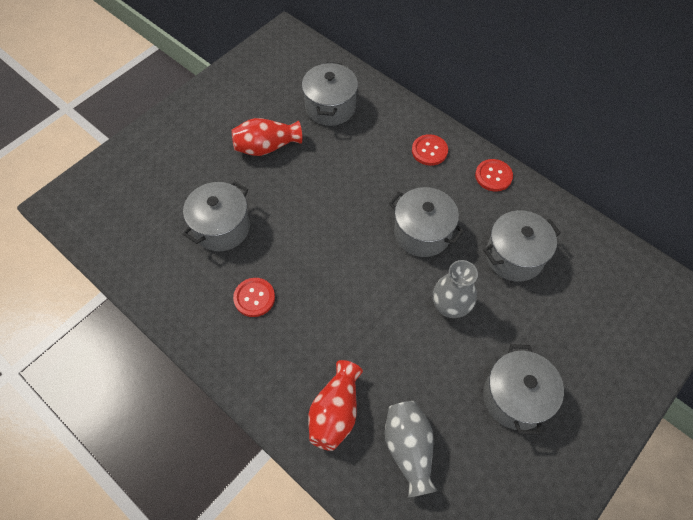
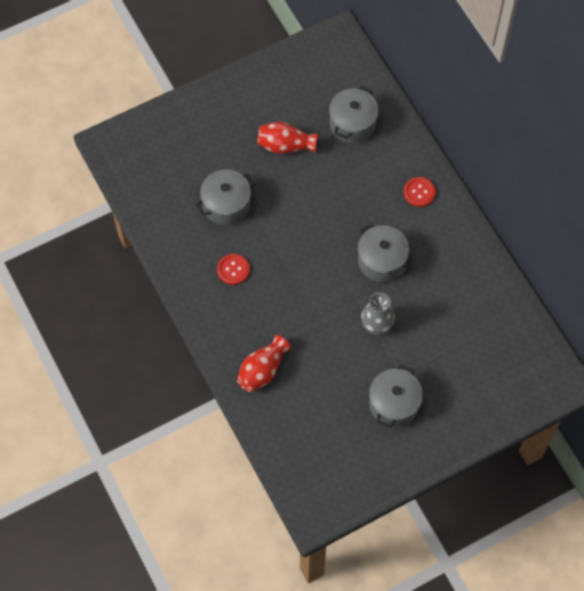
camera: 20 degrees right, 5 degrees up
grey vase [385,401,438,498] -> none
red button [475,159,513,192] -> none
grey pot [483,210,561,282] -> none

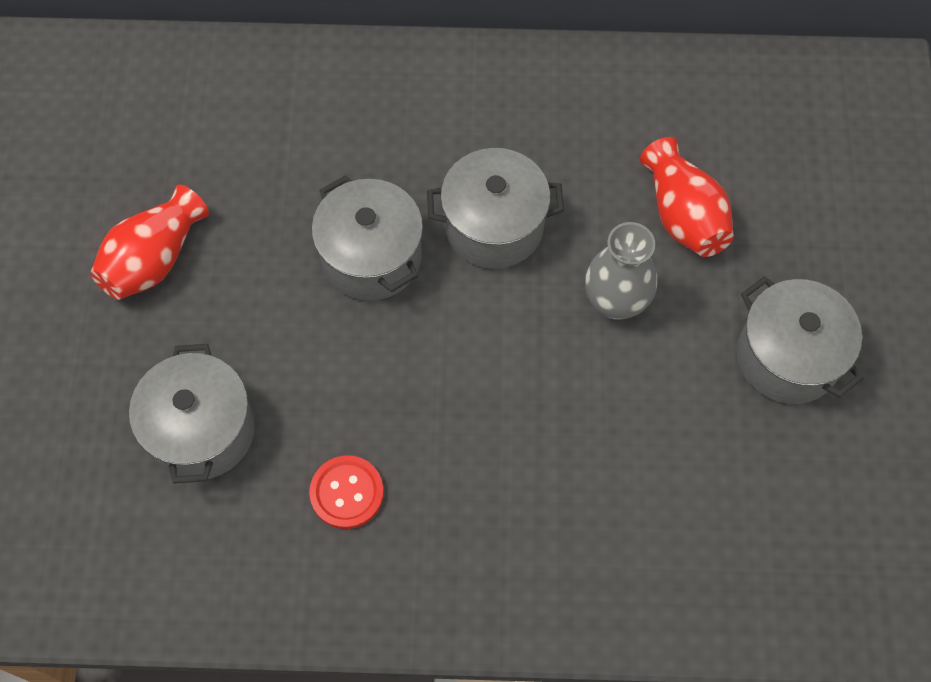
camera: 60 degrees left, 0 degrees up
red vase [237,335,291,392] -> red vase moved to [640,137,734,257]
grey pot [329,86,379,144] -> grey pot moved to [312,175,423,301]
red button [404,177,436,207] -> none

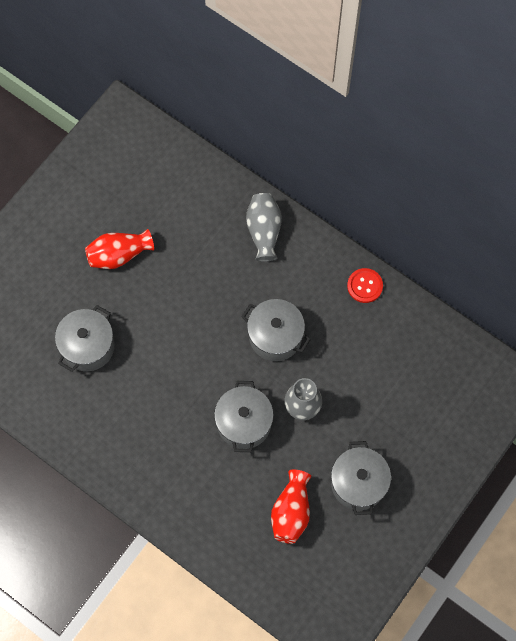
camera: 35 degrees right, 5 degrees up
red button [309,455,384,529] -> red button moved to [347,268,383,303]
grey pot [312,175,423,301] -> grey pot moved to [214,381,274,452]
red vase [640,137,734,257] -> red vase moved to [271,470,311,544]
none -> grey vase [246,193,282,262]

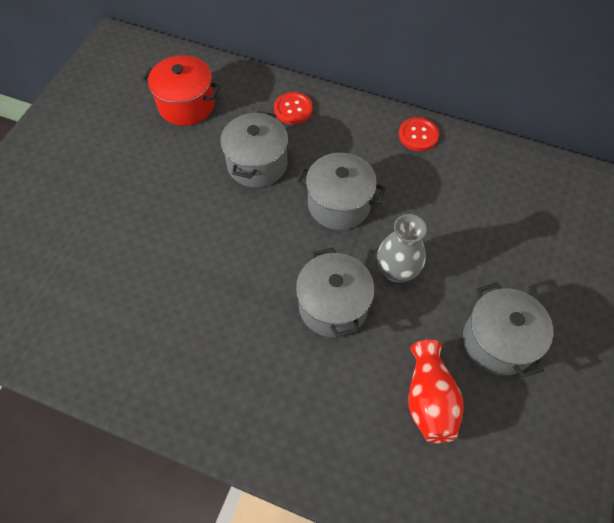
camera: 15 degrees left, 10 degrees down
grey pot [55,305,115,372] -> grey pot moved to [220,111,288,187]
red vase [85,229,154,269] -> none
grey vase [246,193,282,262] -> red button [274,92,313,124]
none -> red pot [142,55,221,126]

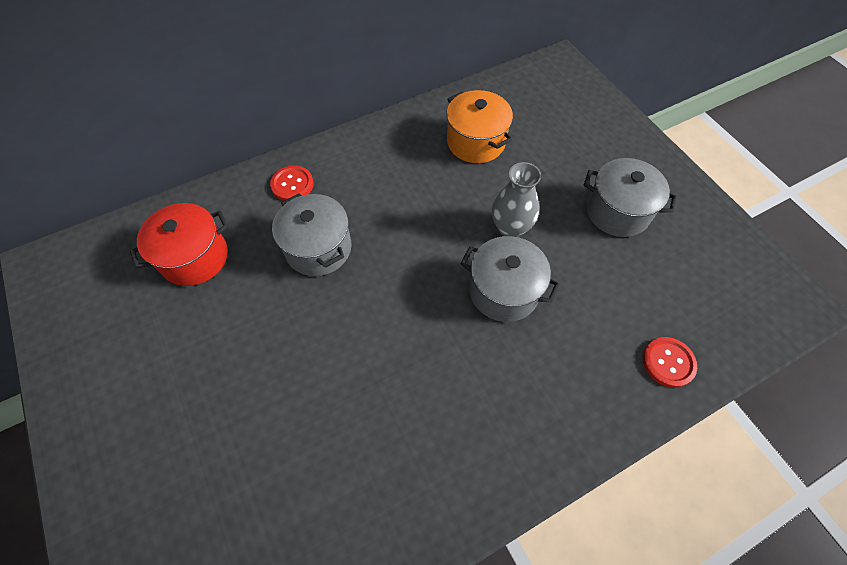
camera: 50 degrees left, 0 degrees up
grey pot [296,153,386,230] -> none
red button [399,117,439,151] -> red button moved to [643,337,697,388]
red vase [409,340,464,443] -> none
none -> orange pot [446,90,513,163]

